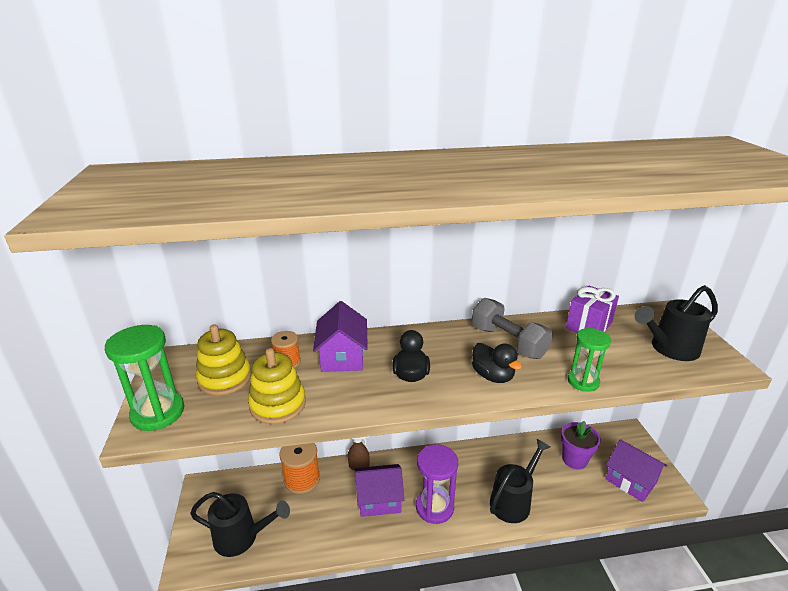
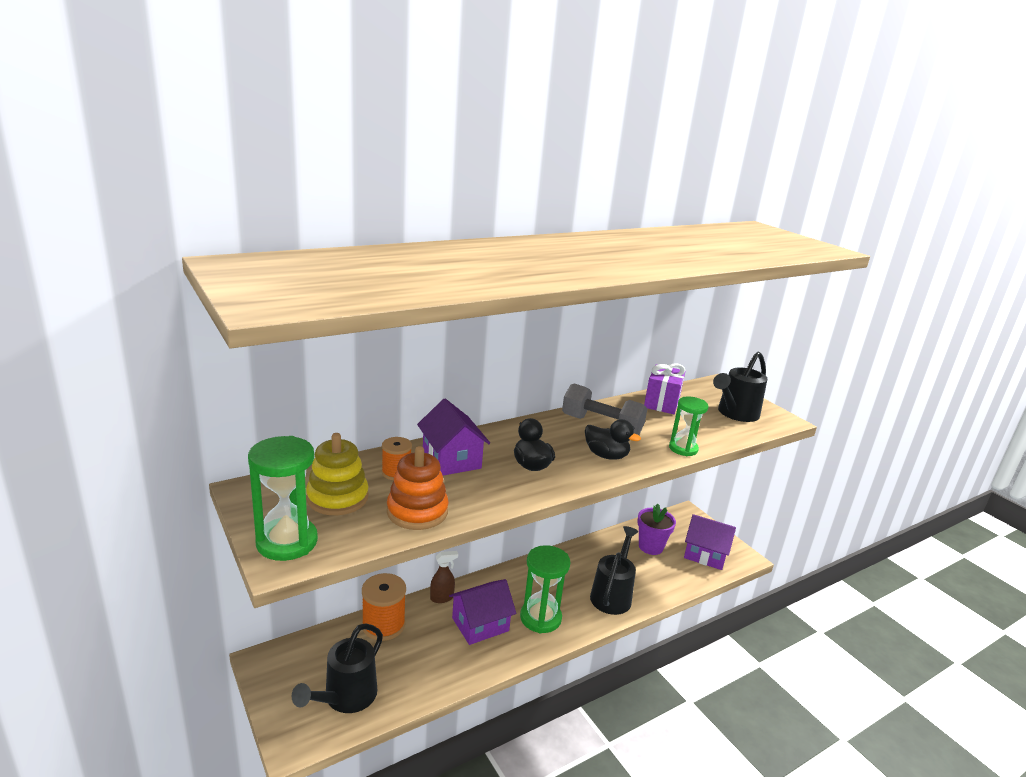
camera: 25 degrees left, 5 degrees down
black watering can [190,492,290,557] -> black watering can turned 135 degrees clockwise [291,623,383,713]
yellow stacking toy [248,348,306,424] -> orange stacking toy [387,446,449,530]
purple hourglass [416,444,458,524] -> green hourglass [520,545,571,633]

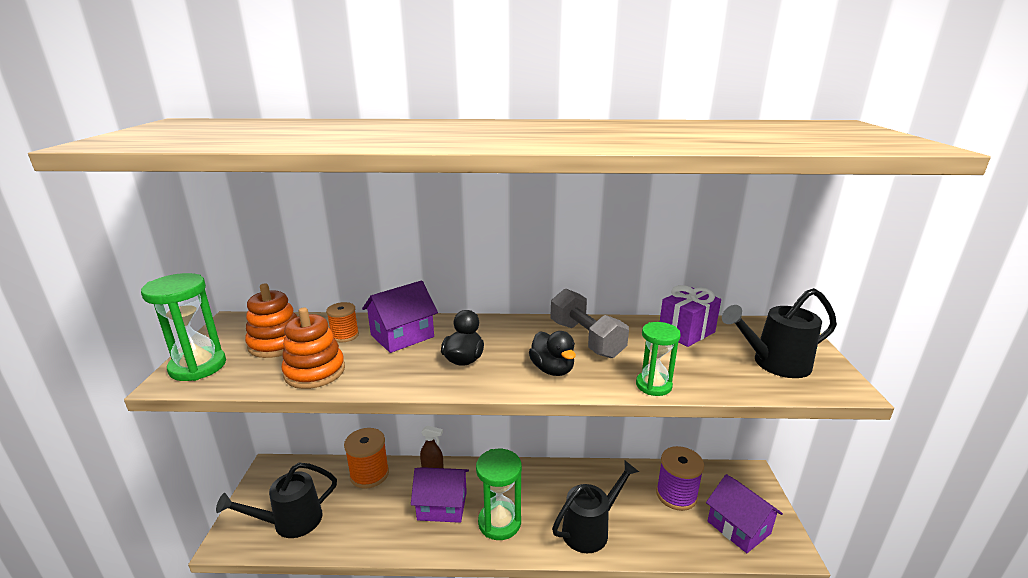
camera: 35 degrees right, 0 degrees up
yellow stacking toy [306,433,369,515] -> orange stacking toy [245,284,297,358]
purple house [417,399,490,476] -> purple house turned 45 degrees clockwise [362,280,438,353]
purple flower pot [637,504,676,555] -> purple spool [656,446,704,511]

